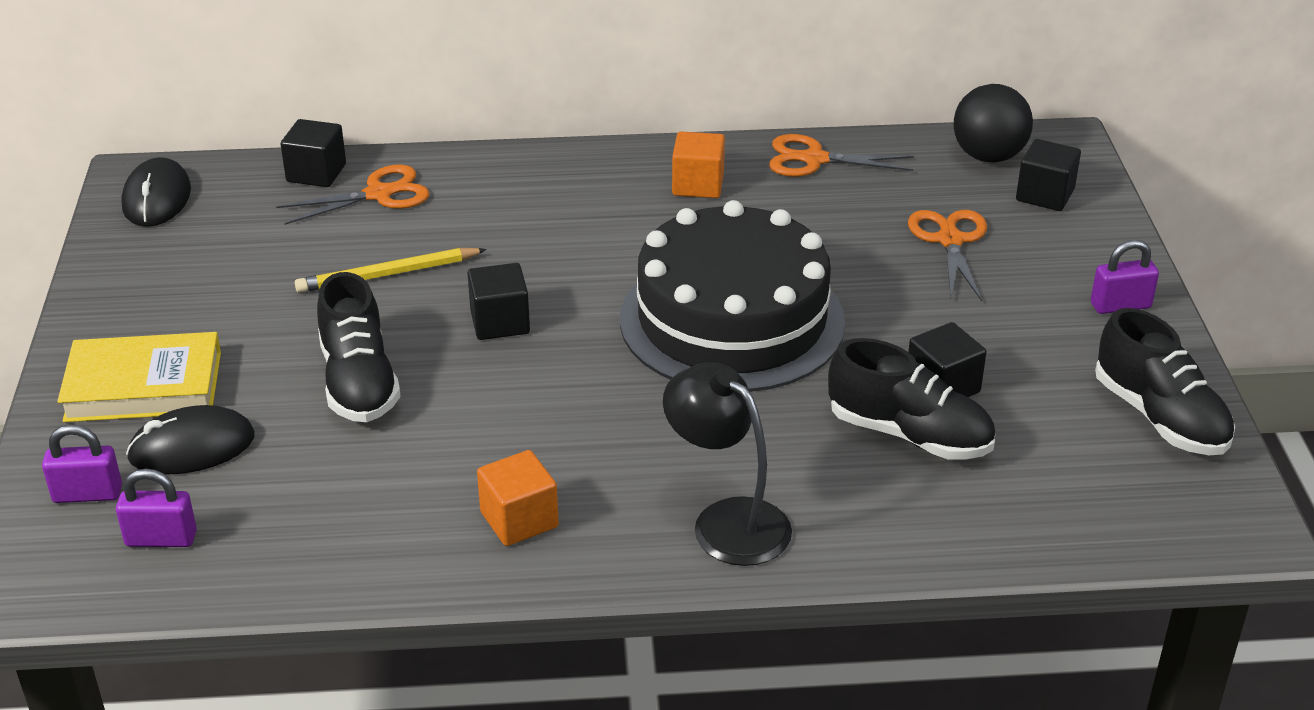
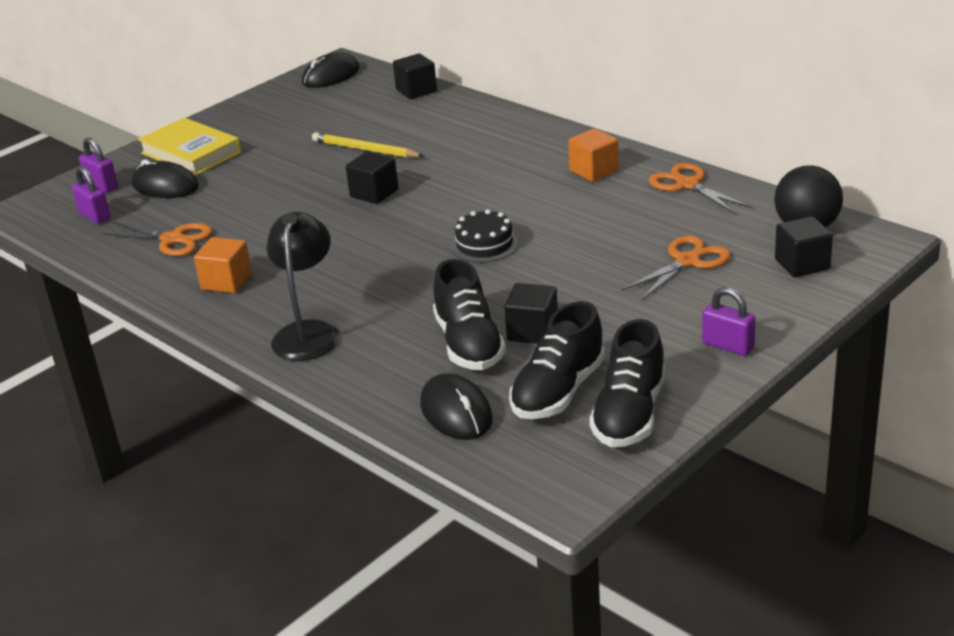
camera: 50 degrees right, 5 degrees down
orange scissors [276,164,430,225] -> orange scissors moved to [100,221,212,256]
black shoe [317,272,401,422] -> black shoe moved to [509,301,605,419]
black cake [620,200,845,392] -> black cake [451,209,518,263], size x0.41
none -> black mouse [420,373,493,440]

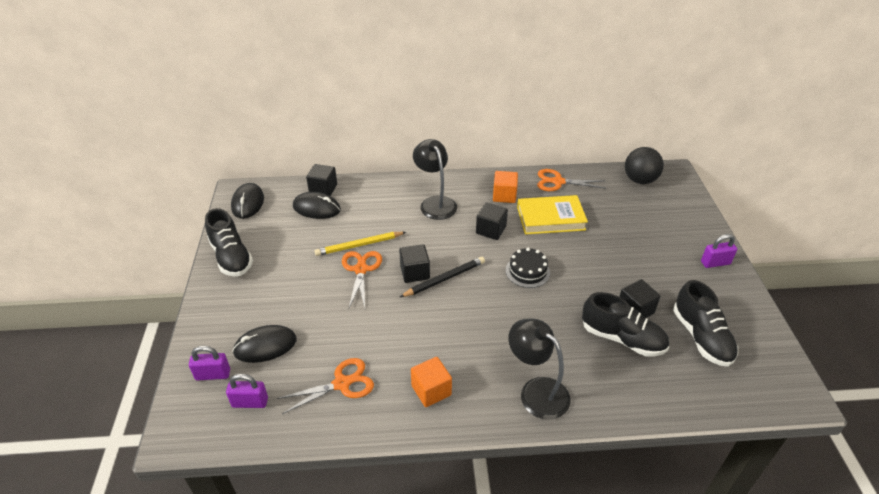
camera: 50 degrees left, 10 degrees up
yellow book [138,117,242,176] -> yellow book moved to [517,195,588,235]
black mouse [420,373,493,440] -> black mouse moved to [293,192,341,219]
black shoe [589,319,666,447] -> black shoe moved to [205,208,253,276]
orange scissors [622,236,731,301] -> orange scissors moved to [342,251,382,308]
black cube [775,216,833,278] -> black cube moved to [476,202,508,240]
none -> black pencil [400,257,485,297]
none -> black lamp [413,139,457,220]

